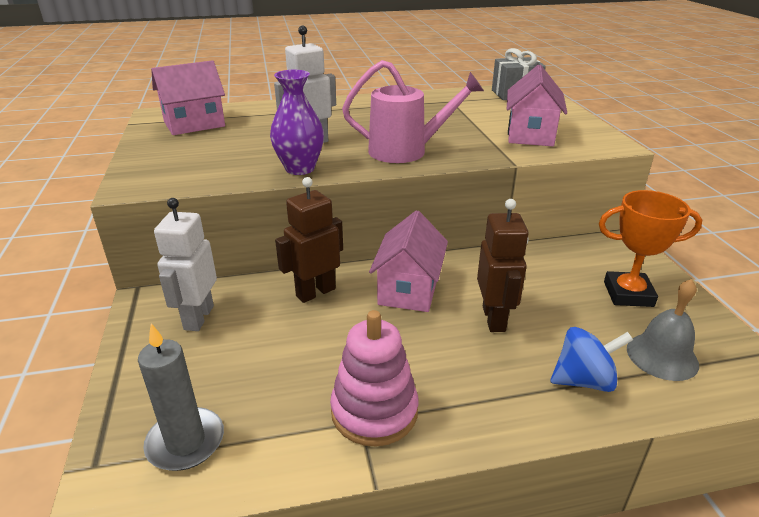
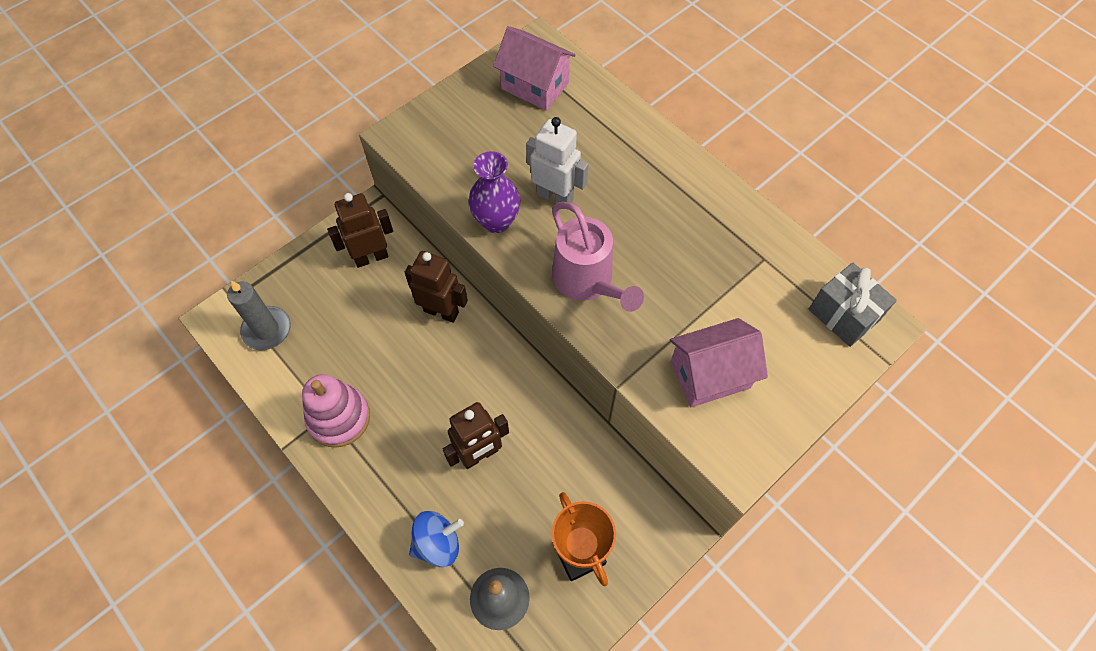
camera: 60 degrees right, 30 degrees up
white robot [154,198,217,331] -> brown robot [327,193,393,268]
pink house [369,210,448,312] -> none
blue spinning top [550,327,633,392] -> blue spinning top turned 75 degrees counterclockwise [409,511,464,567]

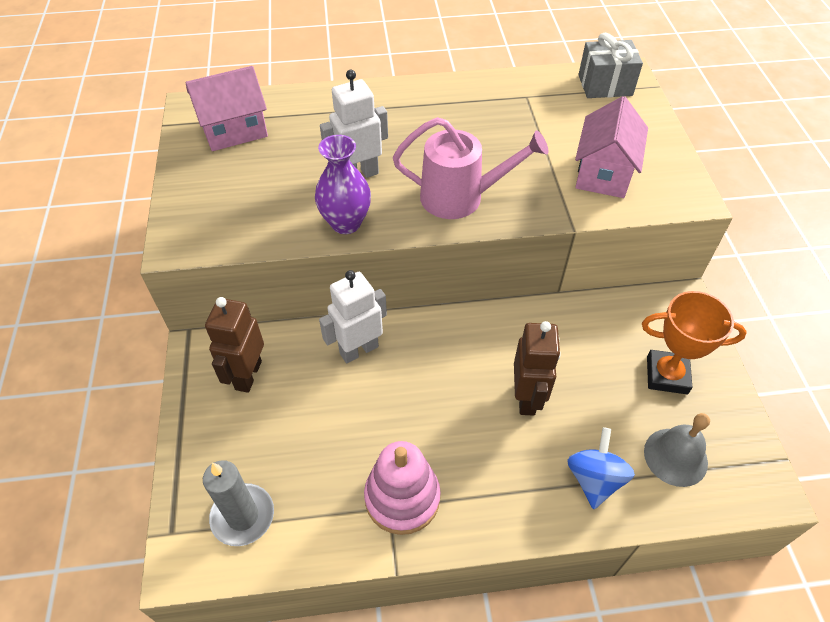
camera: 55 degrees left, 10 degrees down
brown robot [405,251,468,323] -> white robot [319,270,387,363]

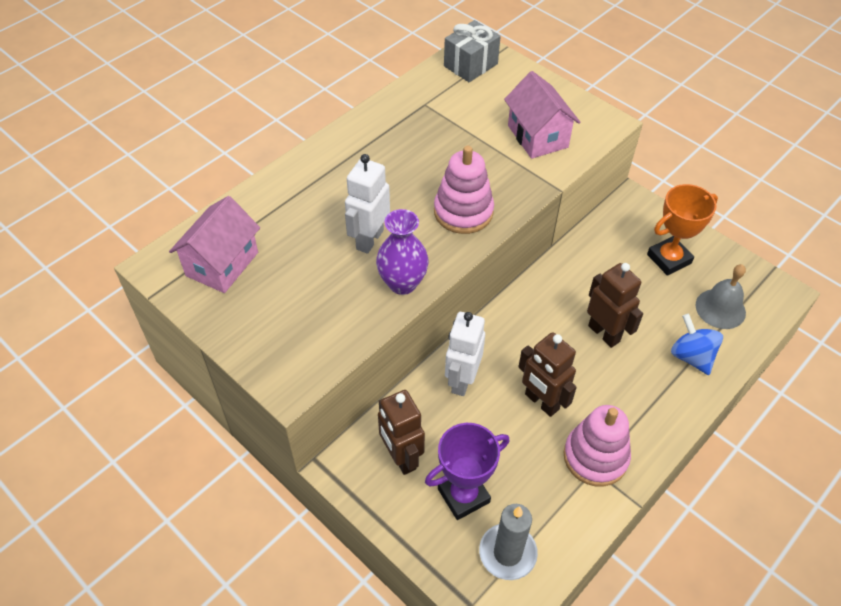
camera: 40 degrees left, 0 degrees up
pink watering can [393,117,549,219] -> pink stacking toy [434,146,494,234]
none -> purple trophy [425,423,509,520]
none -> brown robot [518,332,577,417]

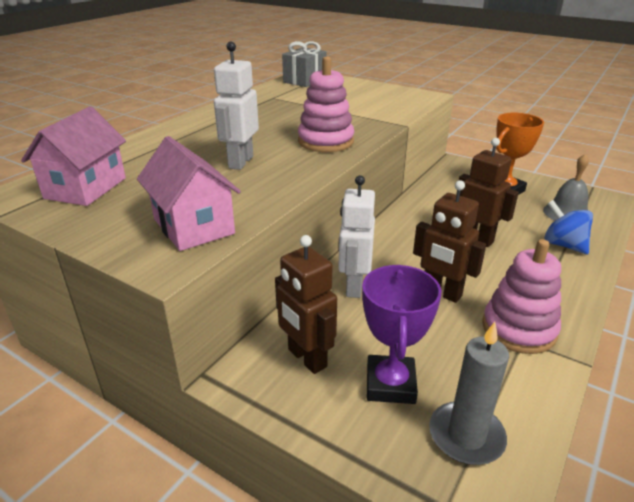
camera: 10 degrees left, 20 degrees down
purple vase [376,209,429,295] -> none
purple trophy [425,423,509,520] -> purple trophy turned 45 degrees counterclockwise [362,265,441,404]
pink house [504,71,581,159] -> pink house moved to [137,136,241,251]

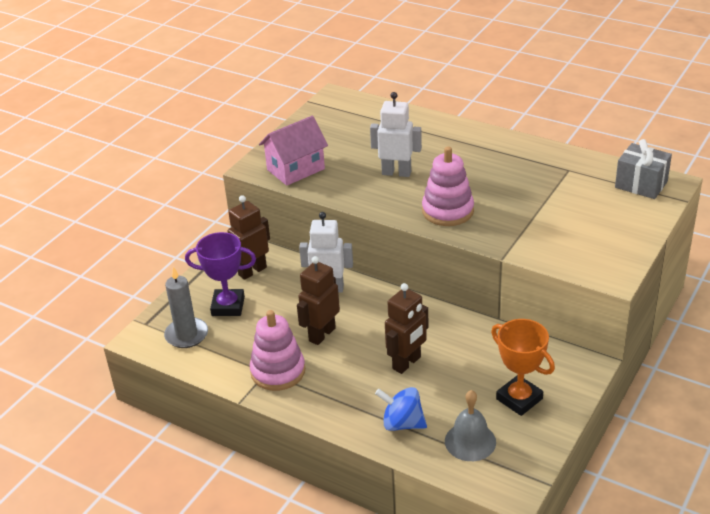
camera: 90 degrees right, 5 degrees up
pink house [21,106,126,206] -> none
blue spinning top [544,200,593,255] -> blue spinning top turned 120 degrees counterclockwise [375,387,427,431]

